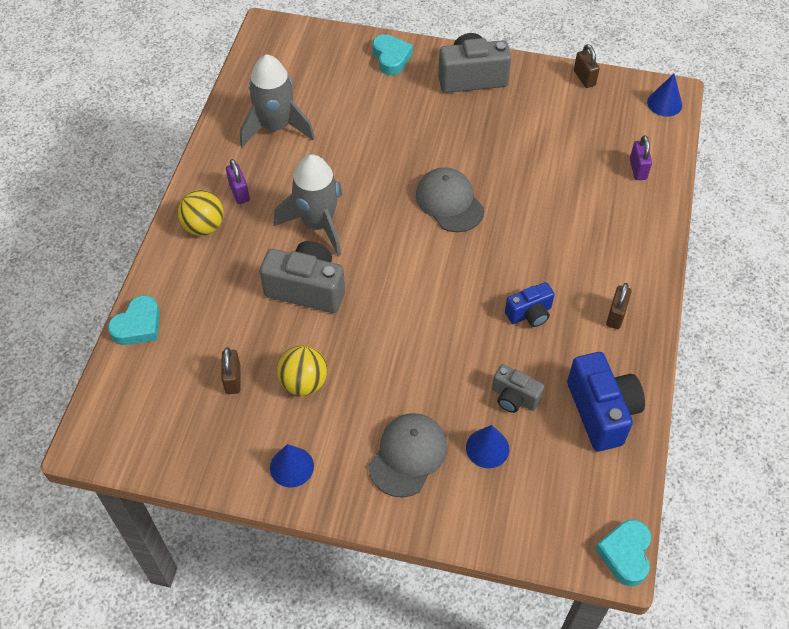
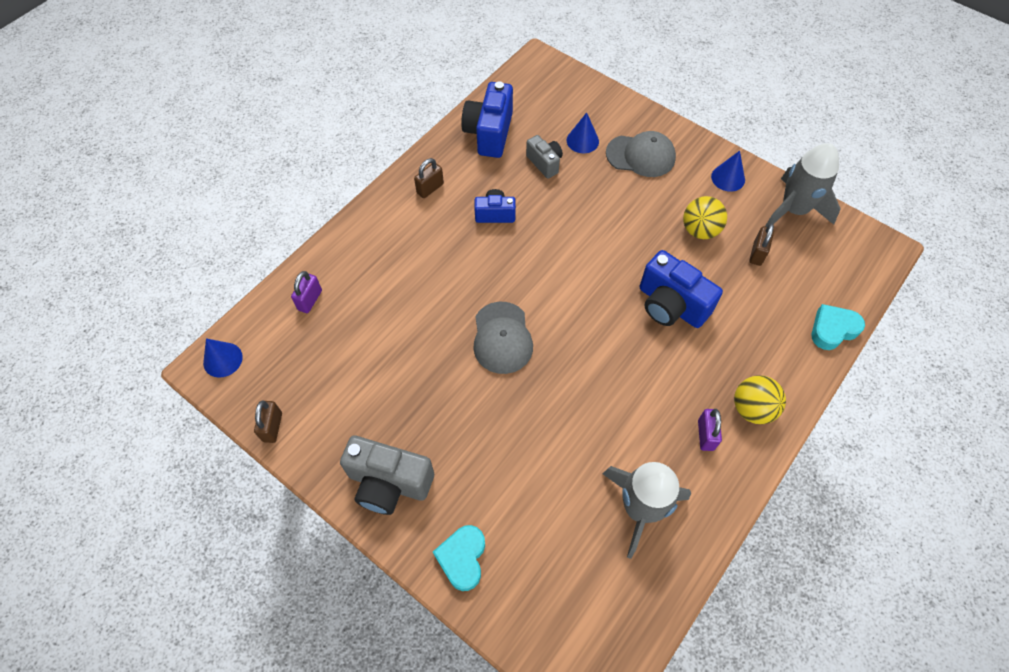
camera: 155 degrees left, 5 degrees up
grey camera [260,241,345,313] -> blue camera [640,250,723,328]
grey rocket [273,154,342,256] -> grey rocket moved to [765,144,841,227]
grey cap [368,413,448,497] -> grey cap turned 135 degrees counterclockwise [606,131,676,177]
turquoise heart [595,520,651,586] -> none

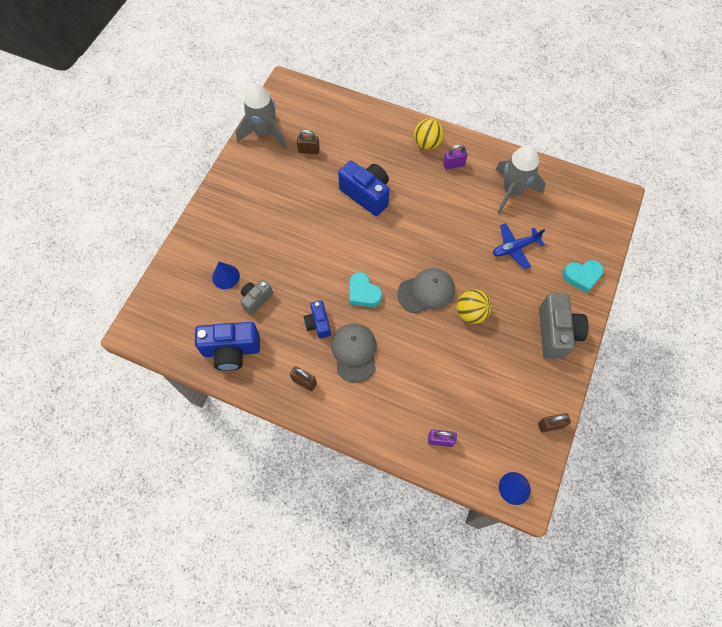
camera: 105 degrees left, 5 degrees up
grey cap [606,131,676,177] -> grey cap moved to [331,323,376,383]
blue camera [640,250,723,328] -> blue camera turned 75 degrees counterclockwise [338,161,390,216]
yellow ball [683,196,727,239] -> yellow ball moved to [457,290,492,324]
blue cone [711,151,745,192] -> none
turquoise heart [811,304,865,350] -> turquoise heart moved to [349,272,382,307]
none -> blue plane [493,223,545,269]

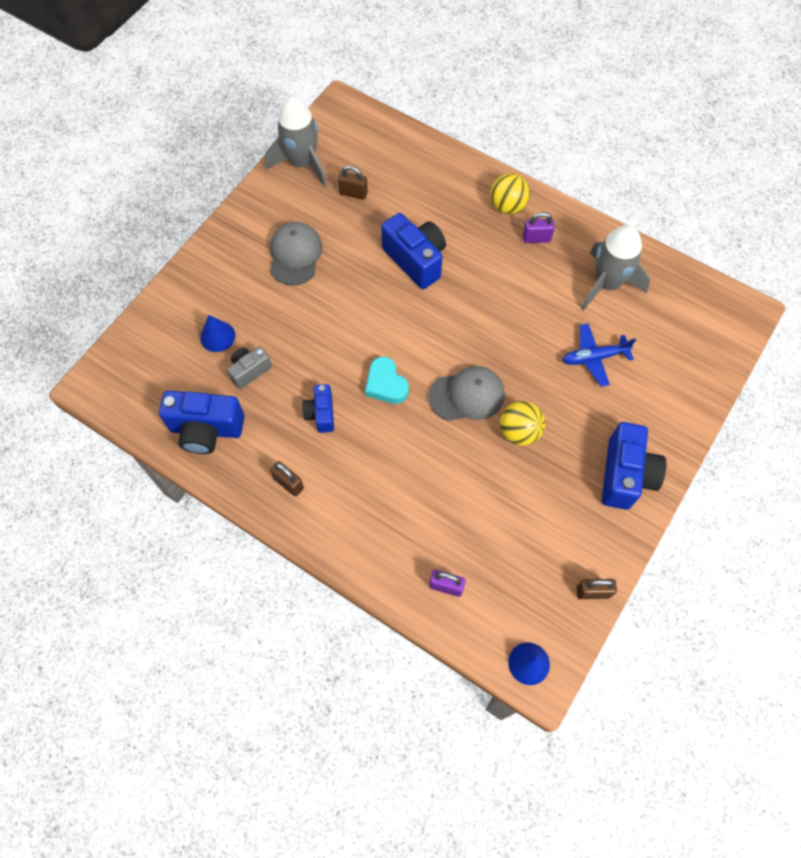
camera: 10 degrees right, 0 degrees up
grey cap [331,323,376,383] -> grey cap moved to [270,222,322,286]
grey camera [539,293,589,359] -> blue camera [602,422,666,510]
turquoise heart [562,260,604,293] -> none

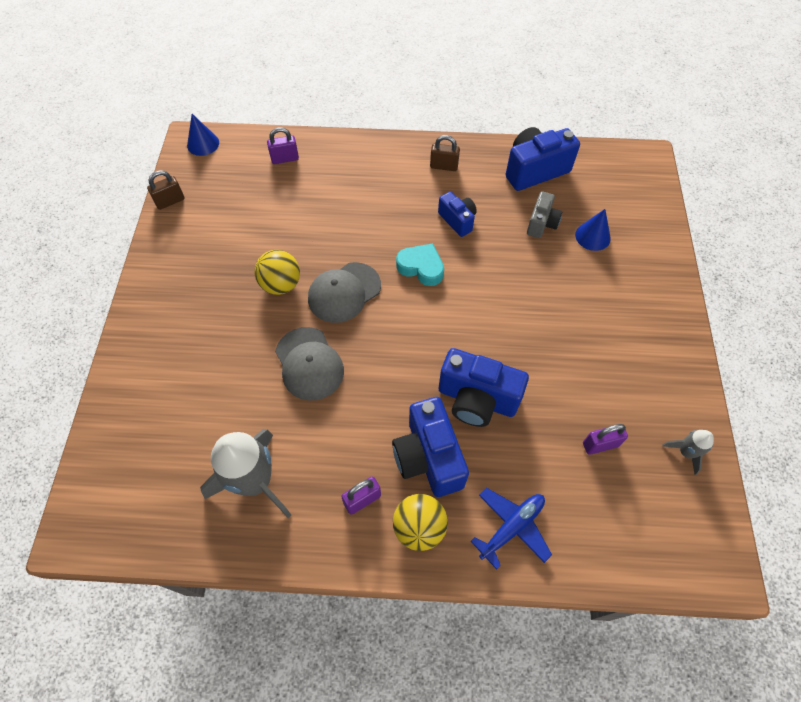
camera: 150 degrees right, 5 degrees down
grey rocket [265,97,327,187] -> grey rocket [662,430,714,475], size x0.47
grey cap [270,222,322,286] -> grey cap moved to [275,327,344,401]
brown padlock [338,166,368,200] -> purple padlock [583,424,628,455]
blue plane [562,323,636,387] -> blue plane moved to [471,488,552,570]
blue camera [602,422,666,510] -> blue camera moved to [392,397,469,497]

